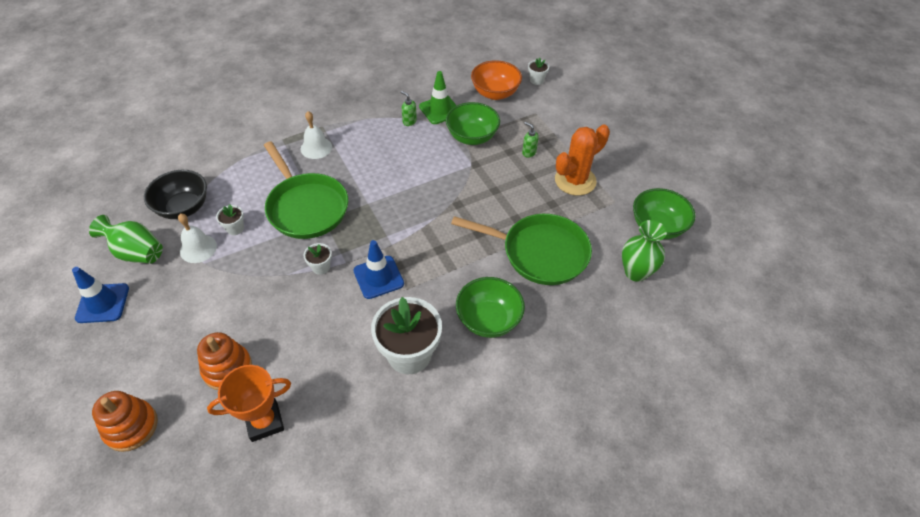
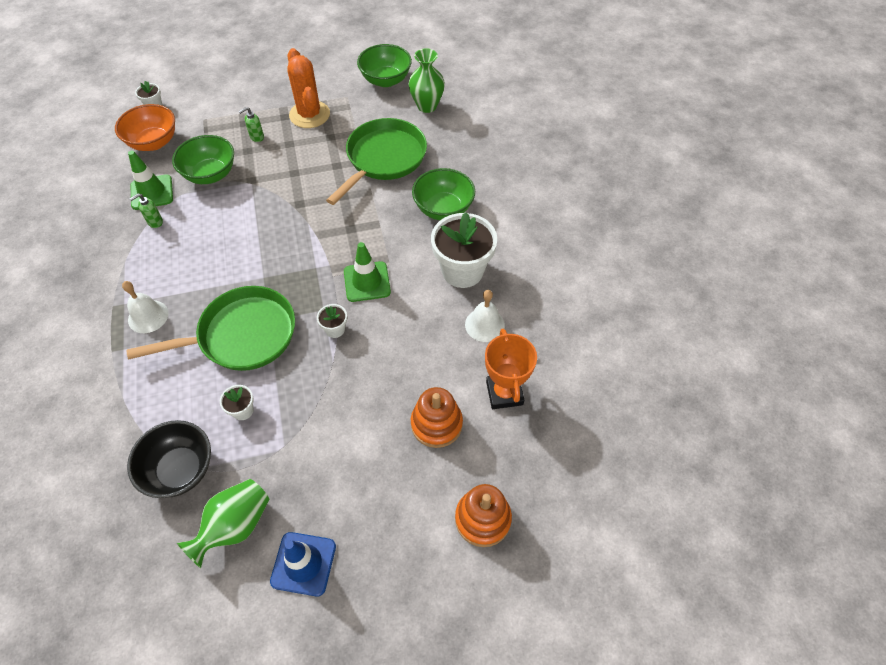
camera: 75 degrees left, 5 degrees up
white bell [178,214,217,263] -> white bell moved to [465,290,505,342]
blue traffic cone [353,240,404,299] -> green traffic cone [344,242,391,302]

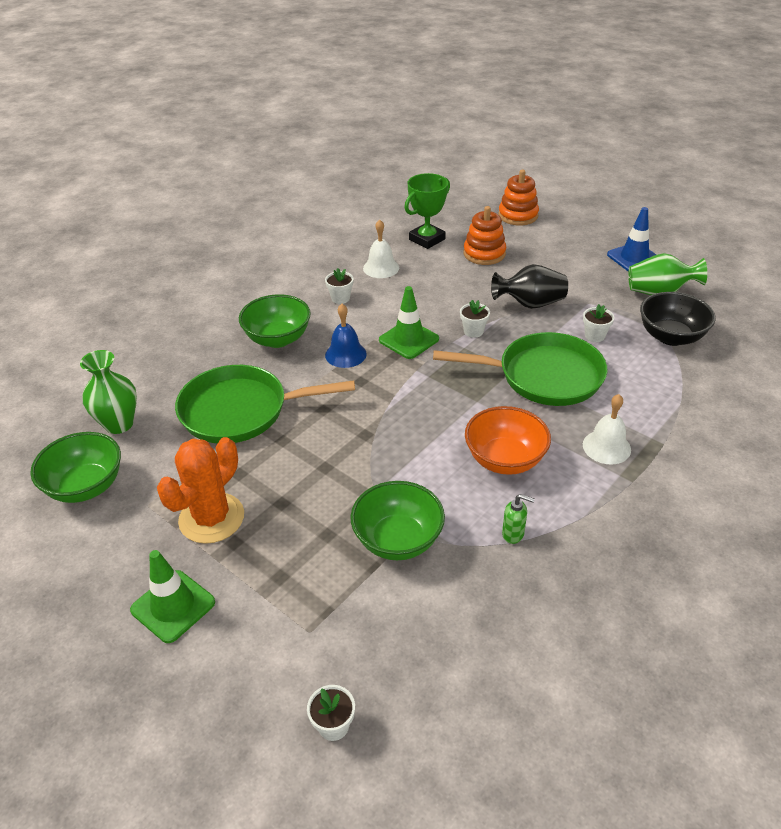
camera: 125 degrees left, 15 degrees down
orange bowl [115,104,175,151] -> orange bowl moved to [465,406,551,475]
green pan [127,286,295,371] -> green pan turned 150 degrees clockwise [433,332,607,406]
green traffic cone [128,150,173,210] -> green traffic cone moved to [130,550,215,643]
green soap dispenser [239,107,264,142] -> none
white flower pot [431,212,497,288] -> white flower pot [325,268,354,304], size x0.45
orange trophy [485,329,537,409] -> green trophy [404,173,450,249]
none -> blue bell [325,304,367,368]
none -> black vase [491,264,568,309]

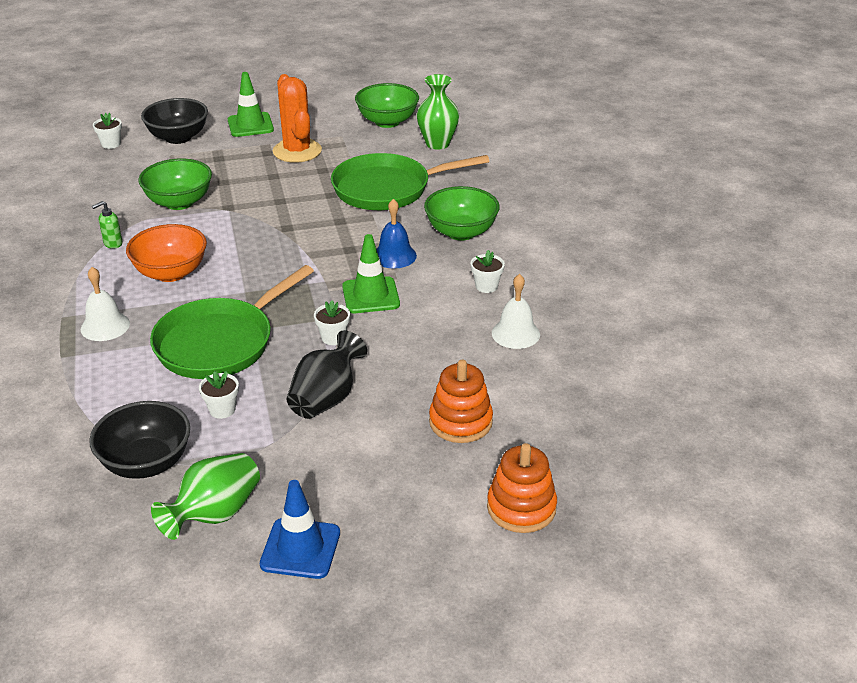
camera: 125 degrees right, 5 degrees down
green pan [175,365,355,444] -> green pan turned 135 degrees counterclockwise [331,153,490,210]
green trophy [404,173,450,249] -> none
none -> black bowl [141,98,208,144]

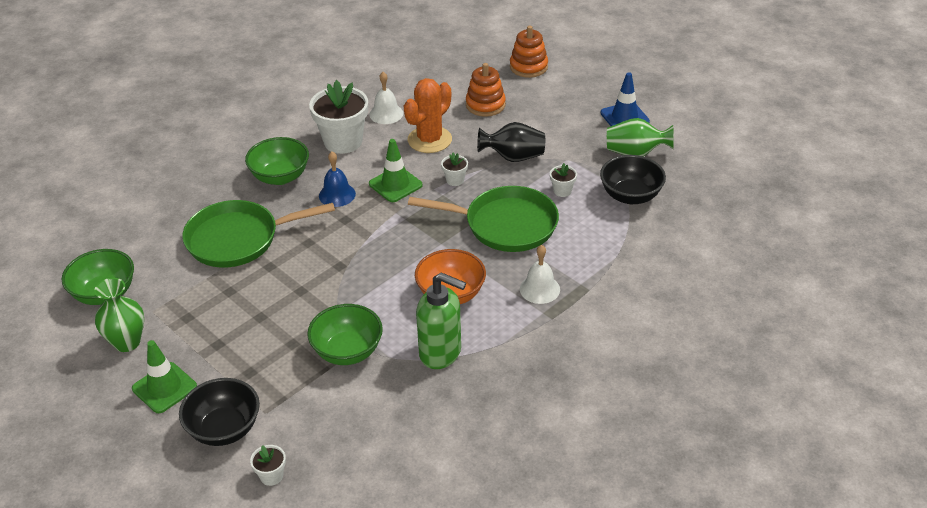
camera: 120 degrees left, 5 degrees up
green soap dispenser [92,201,123,249] -> green soap dispenser [416,272,466,369], size x2.28
orange cactus [273,74,322,163] -> orange cactus moved to [404,78,452,153]
green pan [331,153,490,210] -> green pan turned 120 degrees clockwise [182,200,335,268]
green vase [417,74,459,150] -> green vase moved to [94,278,144,352]
white flower pot [471,250,505,293] -> white flower pot [309,80,368,154], size x2.24

